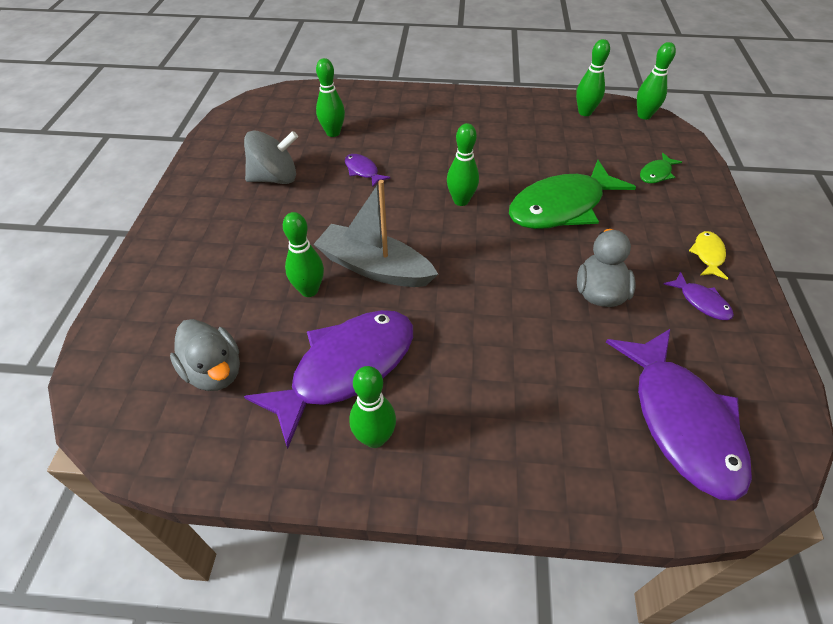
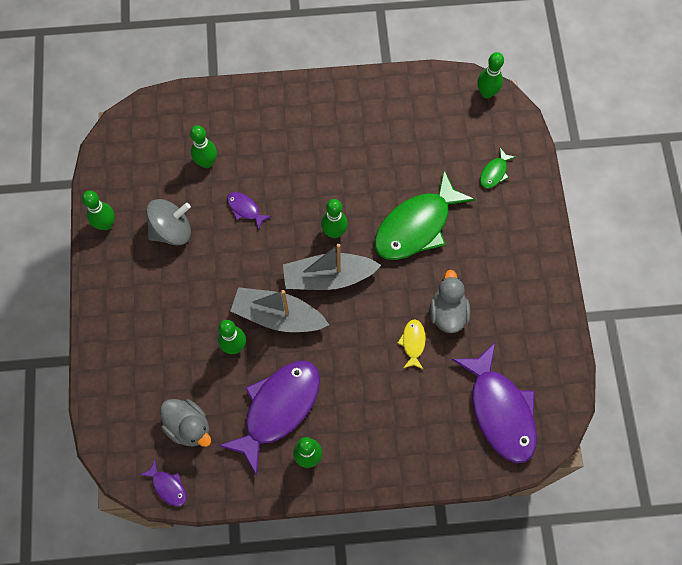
camera: 10 degrees left, 20 degrees up
green bowling pin [576,39,610,116] -> green bowling pin moved to [82,191,115,230]
purple fish [664,271,734,320] -> purple fish moved to [140,459,187,506]
yellow fish [689,231,728,280] -> yellow fish moved to [398,319,426,369]
none -> grey boat [283,244,381,290]

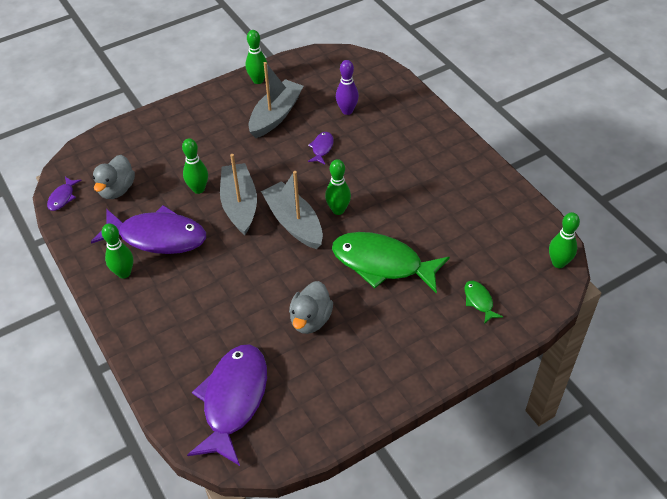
camera: 65 degrees right, 20 degrees down
grey spinning top [146,199,191,245] -> grey boat [248,62,304,138]
green bowling pin [190,125,217,168] -> purple bowling pin [336,60,359,115]
yellow fish [398,319,426,369] -> none
grey duck [430,270,470,333] -> grey duck turned 135 degrees clockwise [289,281,333,334]
purple fish [452,343,537,463] -> purple fish turned 150 degrees clockwise [187,344,267,466]
green fish [480,148,516,188] -> green fish turned 60 degrees clockwise [465,281,503,324]

